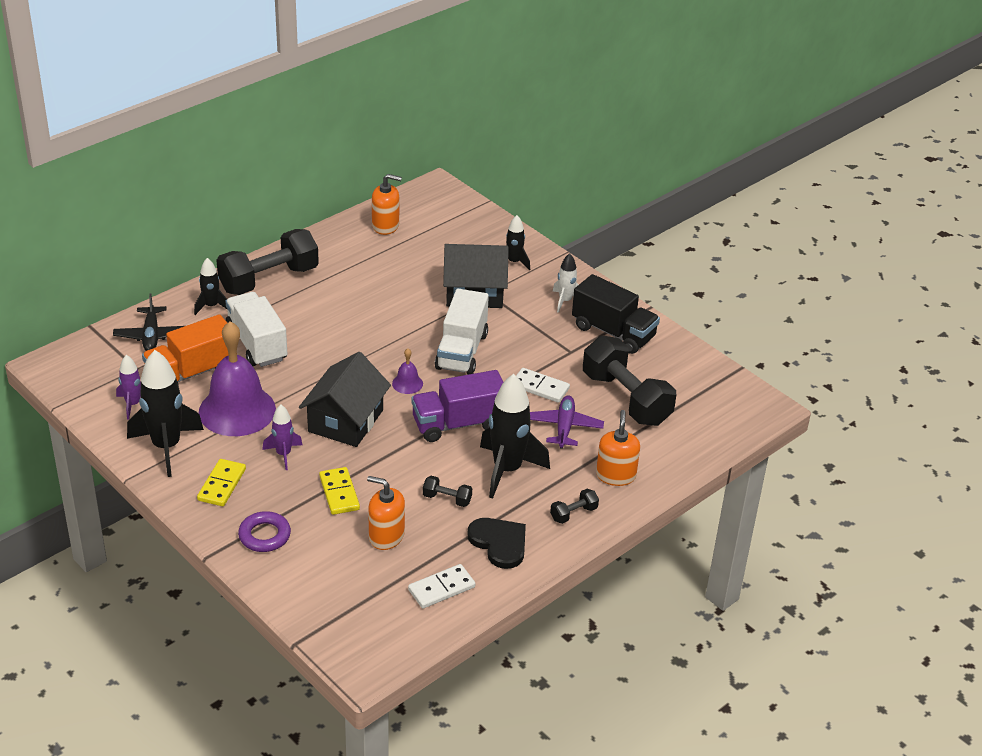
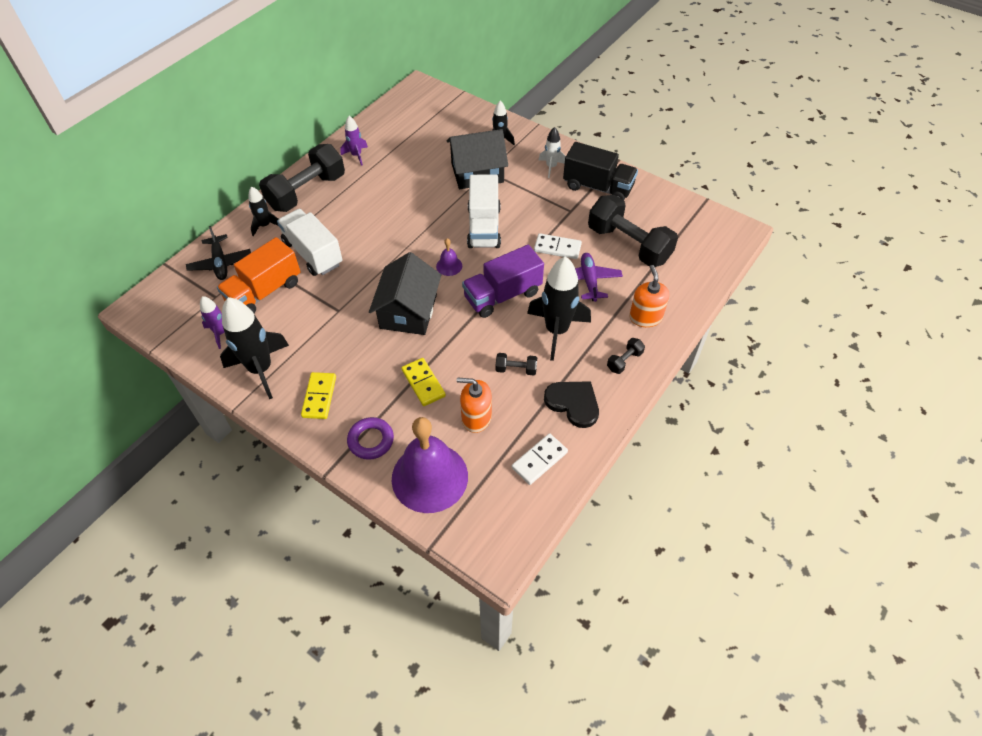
camera: 10 degrees left, 15 degrees up
purple bell [199,321,276,436] -> purple bell moved to [392,417,468,513]
purple rocket [262,405,303,470] -> purple rocket moved to [340,116,368,166]
orange soap dispenser [372,174,402,235] -> none

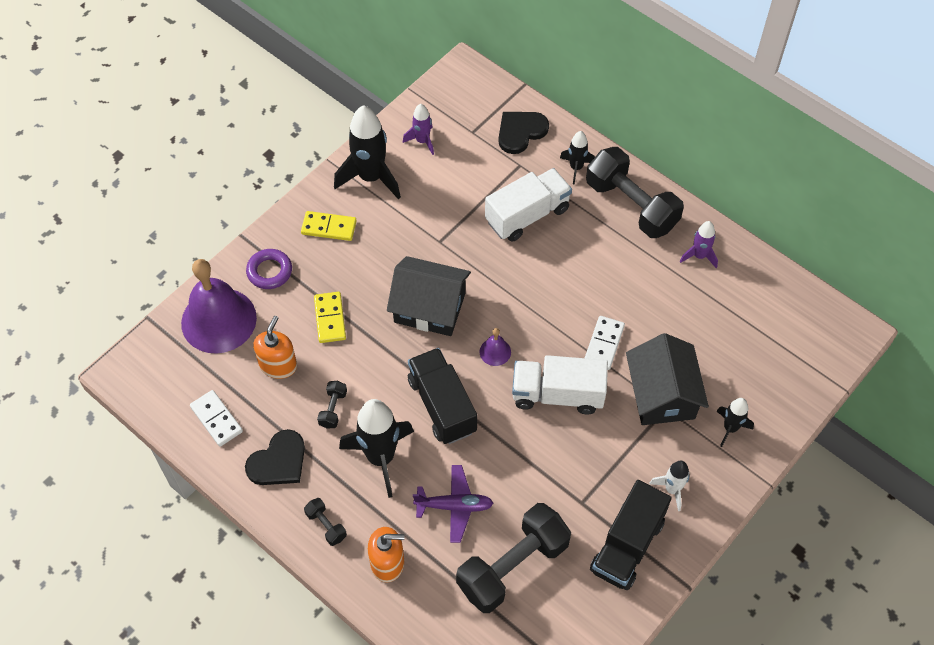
camera: 95 degrees right, 5 degrees up
black plane [186,226,251,280] -> black heart [498,112,549,154]
orange truck [217,237,301,313] -> none
yellow domino [402,358,446,406] -> yellow domino turned 75 degrees counterclockwise [314,292,346,343]
purple truck [462,245,544,318] -> black truck [408,348,477,444]
white domino [534,233,582,259] -> white domino moved to [585,316,625,370]

